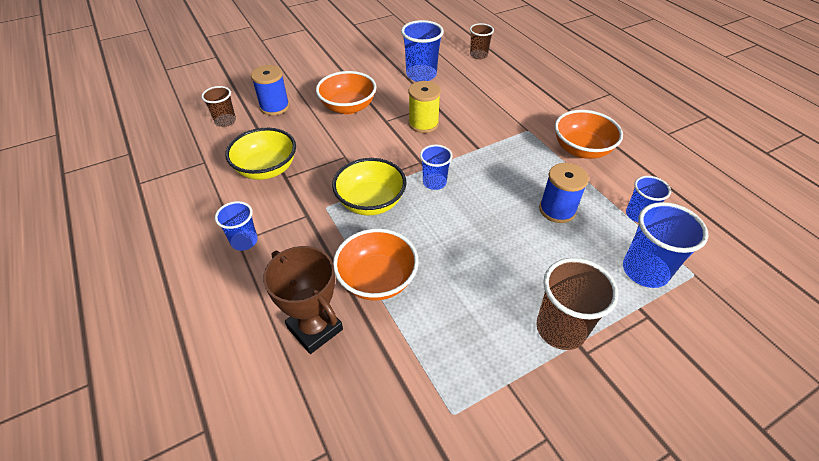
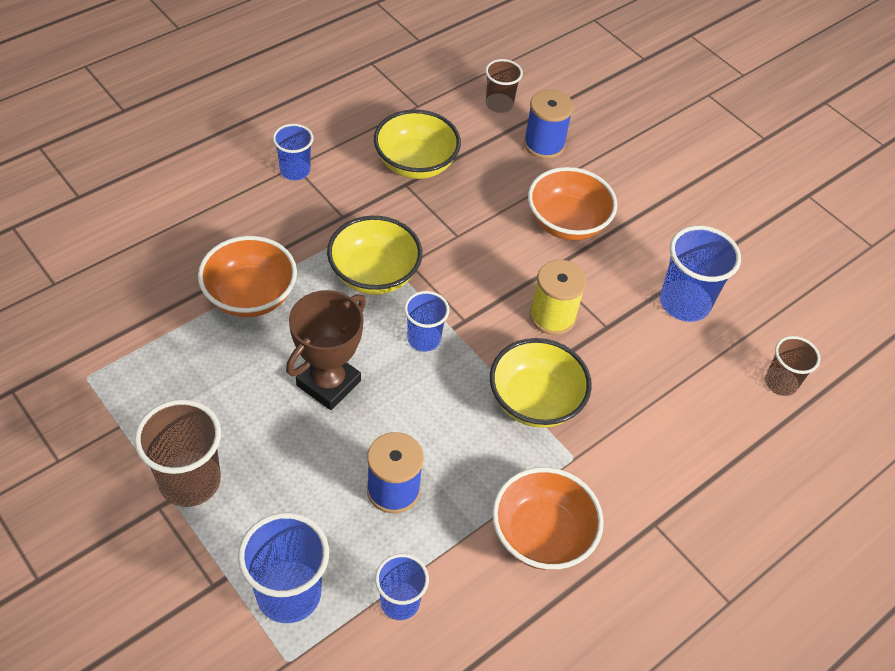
camera: 75 degrees right, 5 degrees up
brown trophy [263,246,343,354] -> brown trophy moved to [286,290,366,410]
none -> yellow bowl [490,338,592,428]

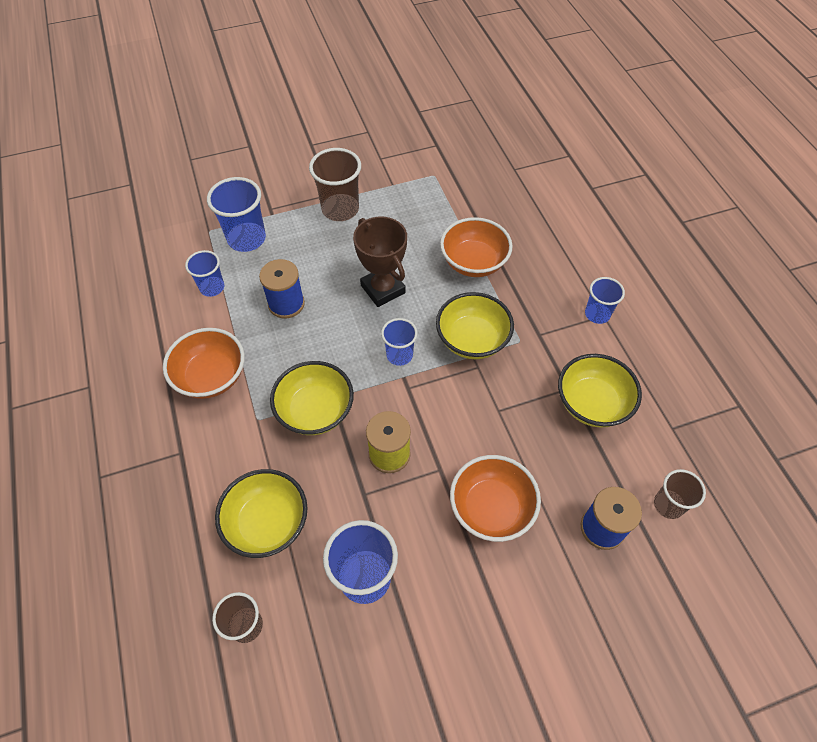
camera: 115 degrees right, 5 degrees up
none -> yellow bowl [215,469,308,558]

